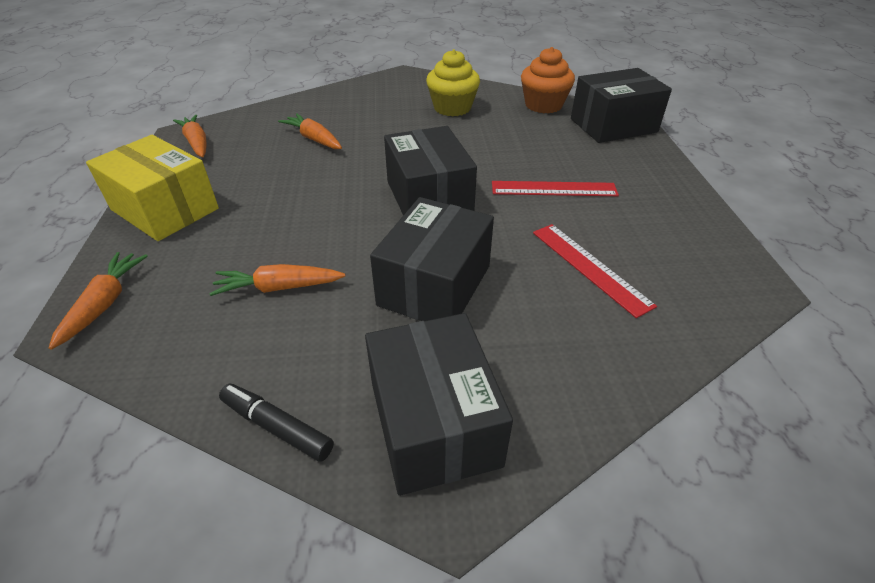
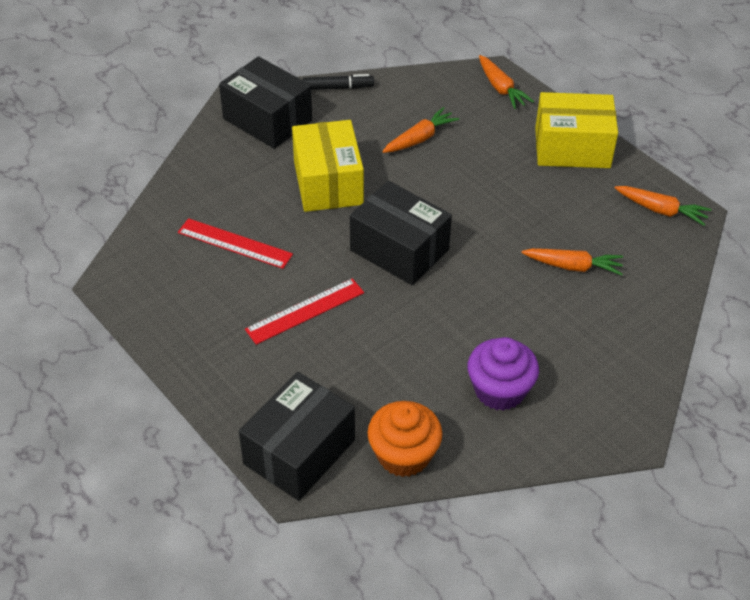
camera: 145 degrees right, 5 degrees up
black box [370,197,494,321] -> yellow box [292,120,364,212]
yellow cupcake [426,49,480,116] -> purple cupcake [468,337,539,411]

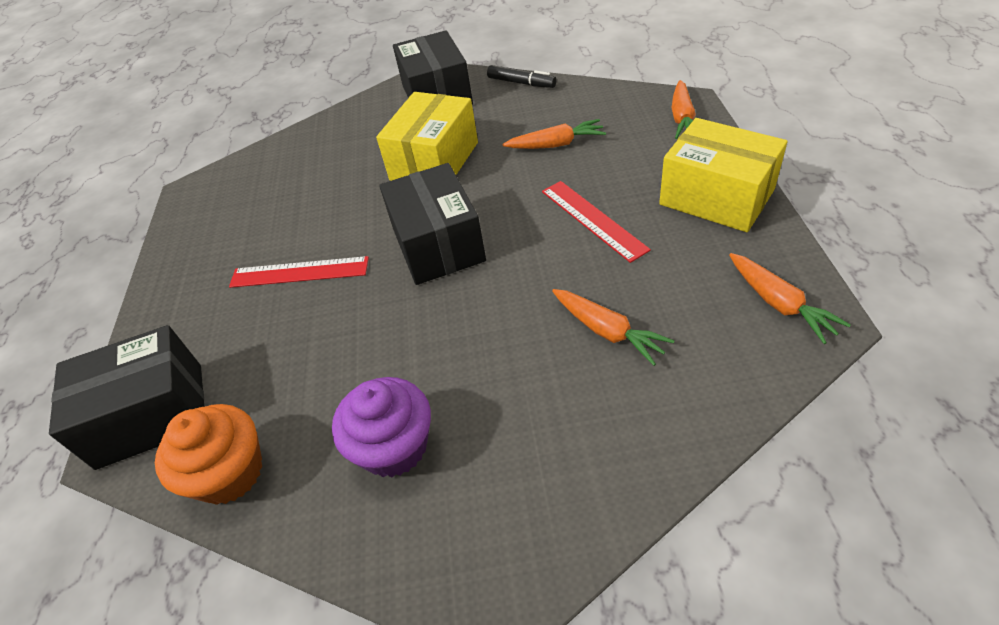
camera: 40 degrees right, 0 degrees up
red ruler [178,218,293,269] -> red ruler moved to [542,181,651,263]

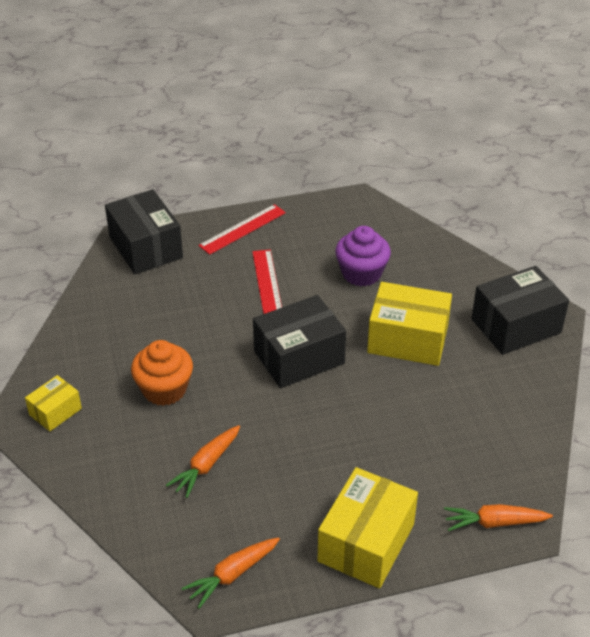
camera: 75 degrees right, 5 degrees down
orange cupcake [155,404,262,505] -> orange cupcake moved to [131,340,193,406]
purple cupcake [332,377,431,477] -> purple cupcake moved to [335,226,391,286]
black marker [487,65,557,88] -> none
orange carrot [503,119,606,149] -> none
red ruler [542,181,651,263] -> red ruler moved to [198,204,286,255]
none -> yellow box [25,375,82,431]

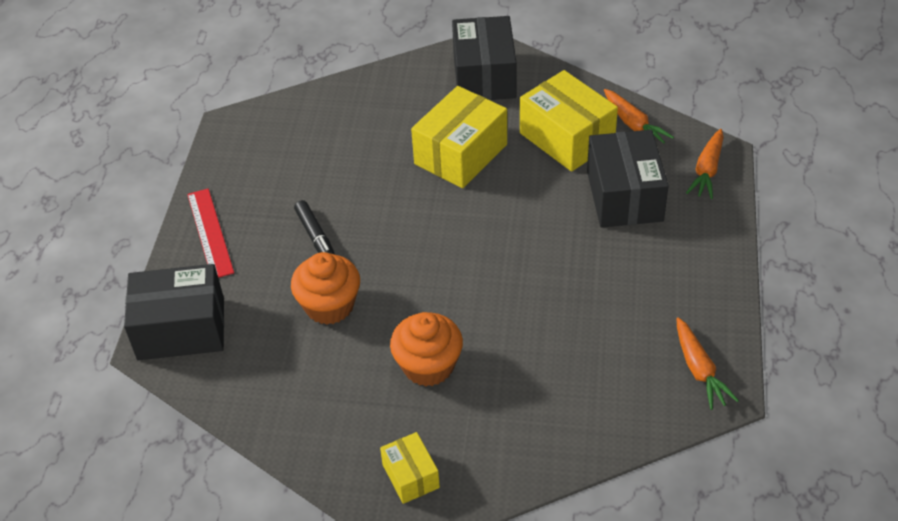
camera: 65 degrees left, 5 degrees up
orange carrot [166,425,240,498] -> orange carrot moved to [604,89,674,144]
red ruler [252,250,282,314] -> black marker [294,200,335,255]
black box [253,295,346,388] -> black box moved to [587,130,669,228]
yellow box [317,467,418,588] -> yellow box moved to [520,70,618,172]
purple cupcake [335,226,391,286] -> none
none -> orange cupcake [291,252,360,325]

